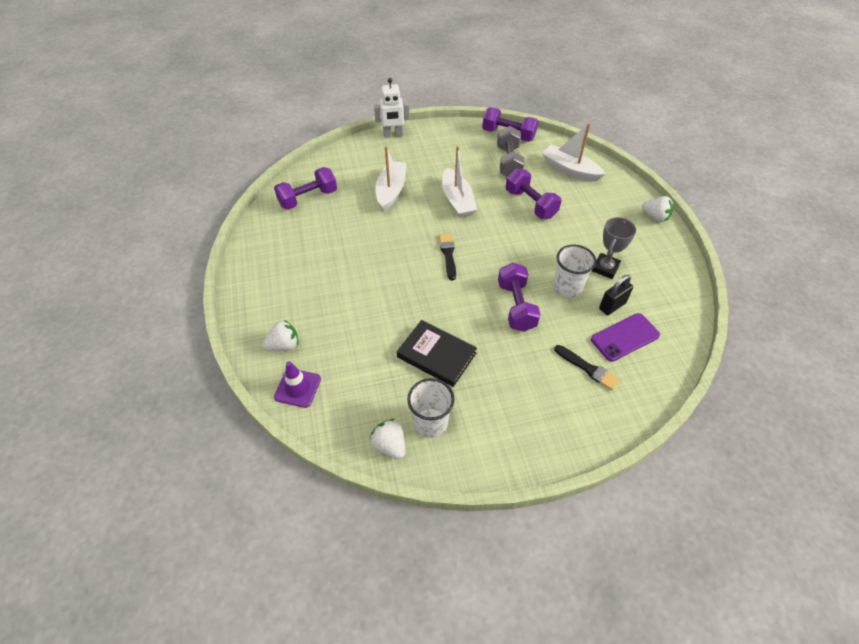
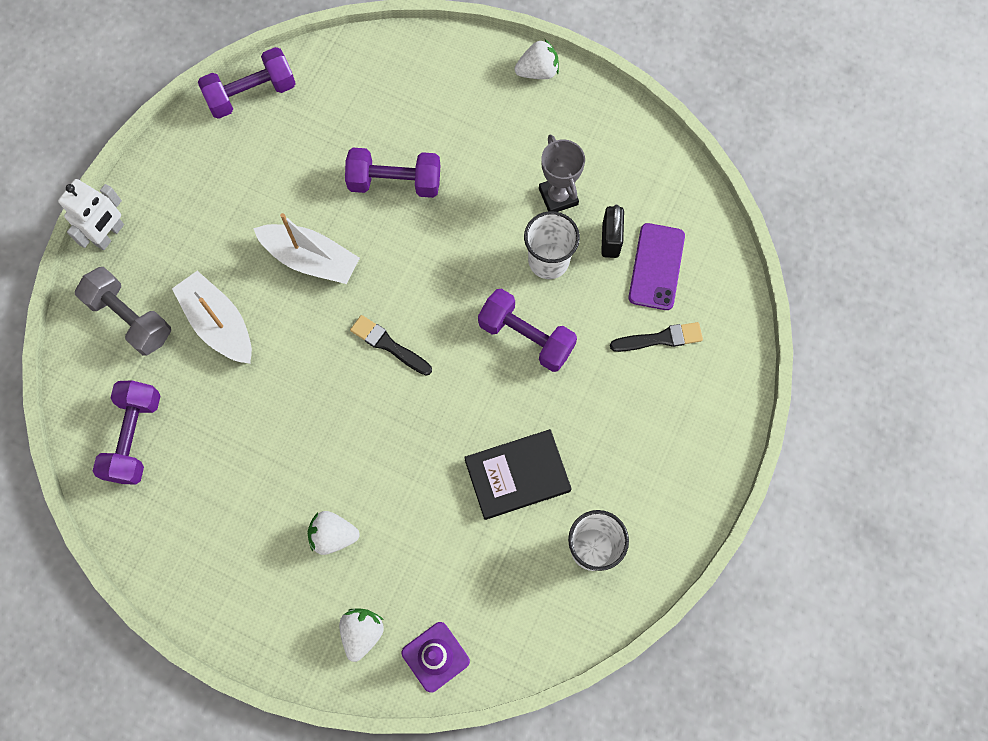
camera: 50 degrees left, 20 degrees up
white strawberry [370,419,405,459] -> white strawberry moved to [308,511,360,555]
grey dumbbell [497,126,525,177] -> grey dumbbell moved to [75,267,171,356]
white boat [542,123,605,181] -> none

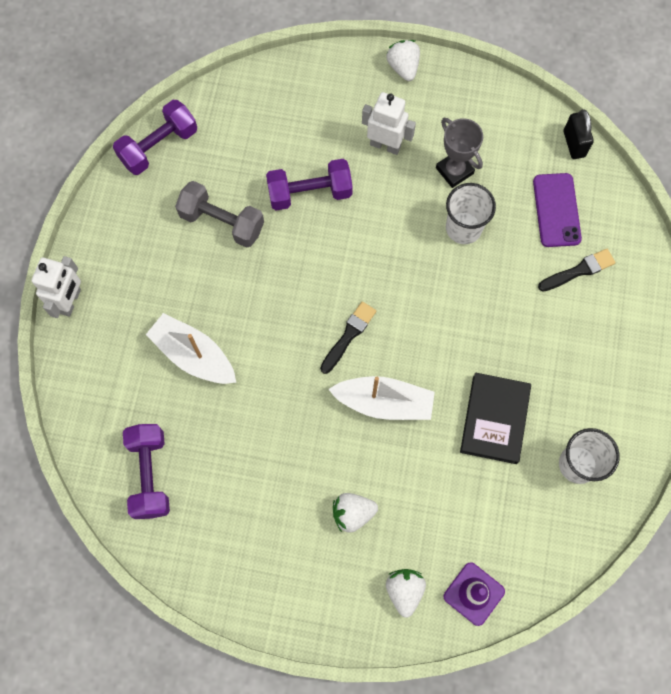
camera: 15 degrees left, 0 degrees up
grey dumbbell [75,267,171,356] -> grey dumbbell moved to [175,181,264,248]
white boat [253,213,360,284] -> white boat moved to [328,376,435,420]
black brush [350,315,432,376] -> black brush turned 105 degrees clockwise [320,301,376,374]
black book [464,429,572,520] -> black book turned 45 degrees counterclockwise [460,373,531,464]
purple dumbbell [478,288,577,372] -> none
white strawberry [514,39,559,79] -> white strawberry turned 75 degrees counterclockwise [387,40,420,81]
black padlock [601,205,624,258] -> black padlock moved to [564,109,594,159]
none -> white robot [362,92,416,155]

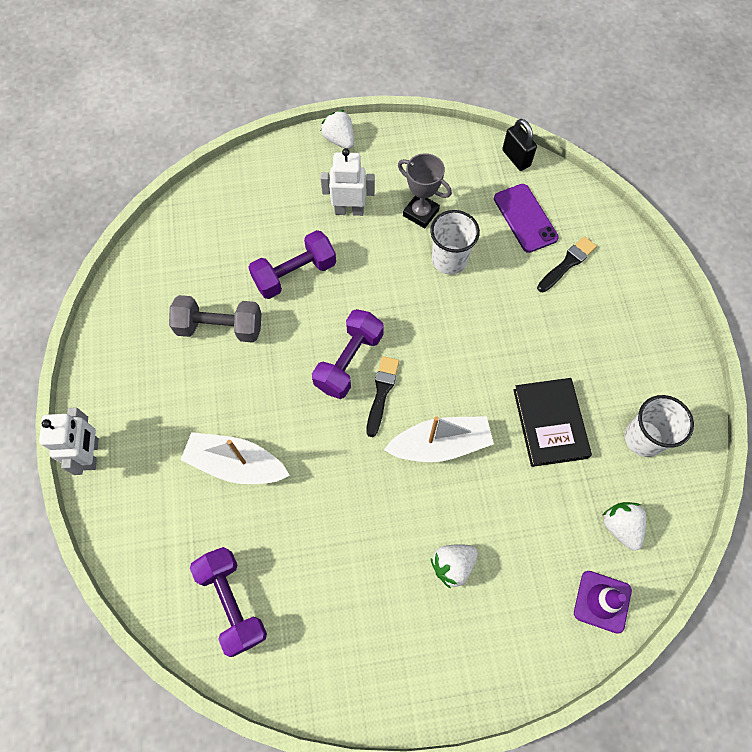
camera: 20 degrees left, 5 degrees down
purple dumbbell [113,100,197,175] -> purple dumbbell moved to [312,309,384,399]
white strawberry [386,569,426,618] -> white strawberry moved to [603,502,646,551]

